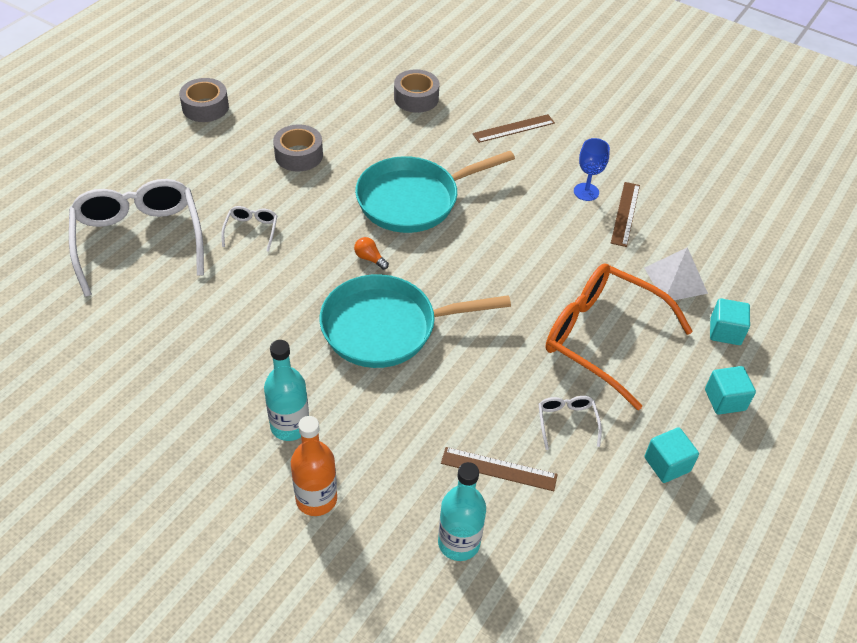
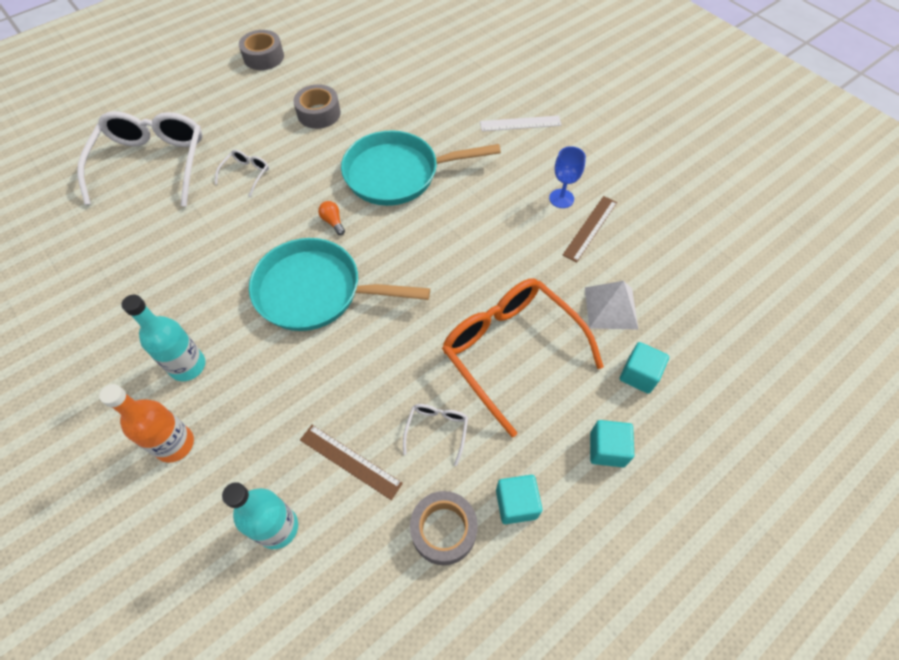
camera: 20 degrees right, 10 degrees up
grey tape [394,69,439,113] -> grey tape moved to [410,491,478,565]
brown ruler [472,114,555,143] -> white ruler [480,116,561,131]

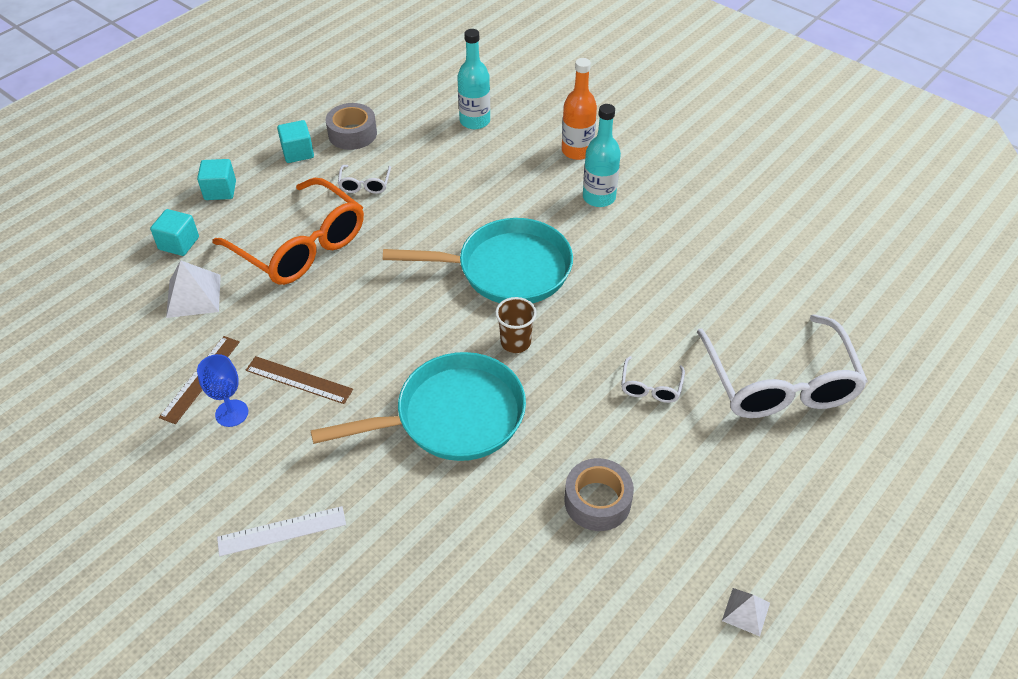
camera: 170 degrees right, 10 degrees down
grey tape [239,30,284,70] -> white pyramid [722,588,770,636]
brown ruler [300,425,403,500] -> brown ruler moved to [246,356,353,404]
orange light bulb [318,201,345,235] -> brown cup [495,297,537,353]

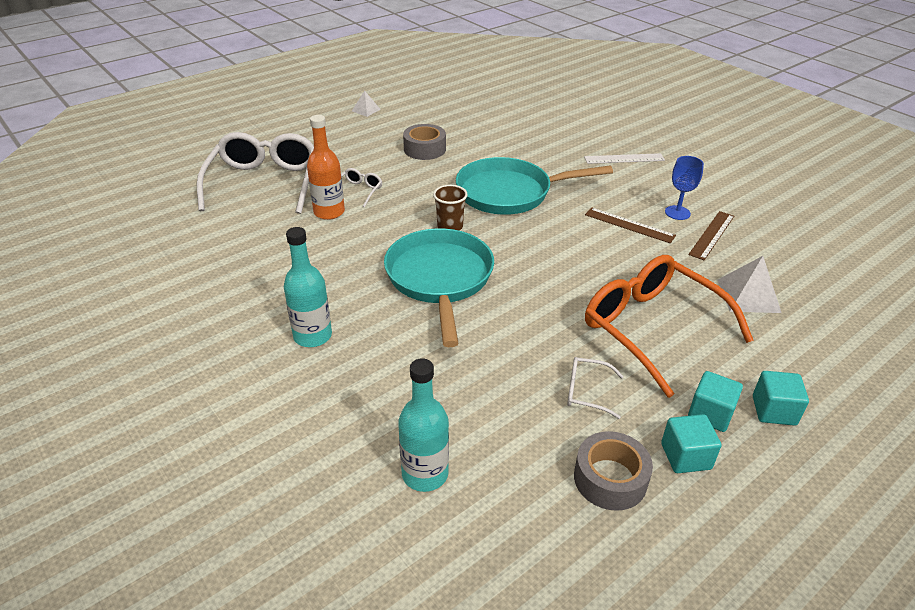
camera: 170 degrees left, 10 degrees down
turquoise cube [150,209,199,256] -> turquoise cube moved to [688,371,743,432]
white glasses [338,165,391,194] -> white glasses turned 90 degrees counterclockwise [567,357,624,419]
turquoise pan [383,218,573,303] -> turquoise pan turned 75 degrees clockwise [384,228,494,347]
orange bottle [562,58,597,160] -> orange bottle moved to [307,115,345,220]

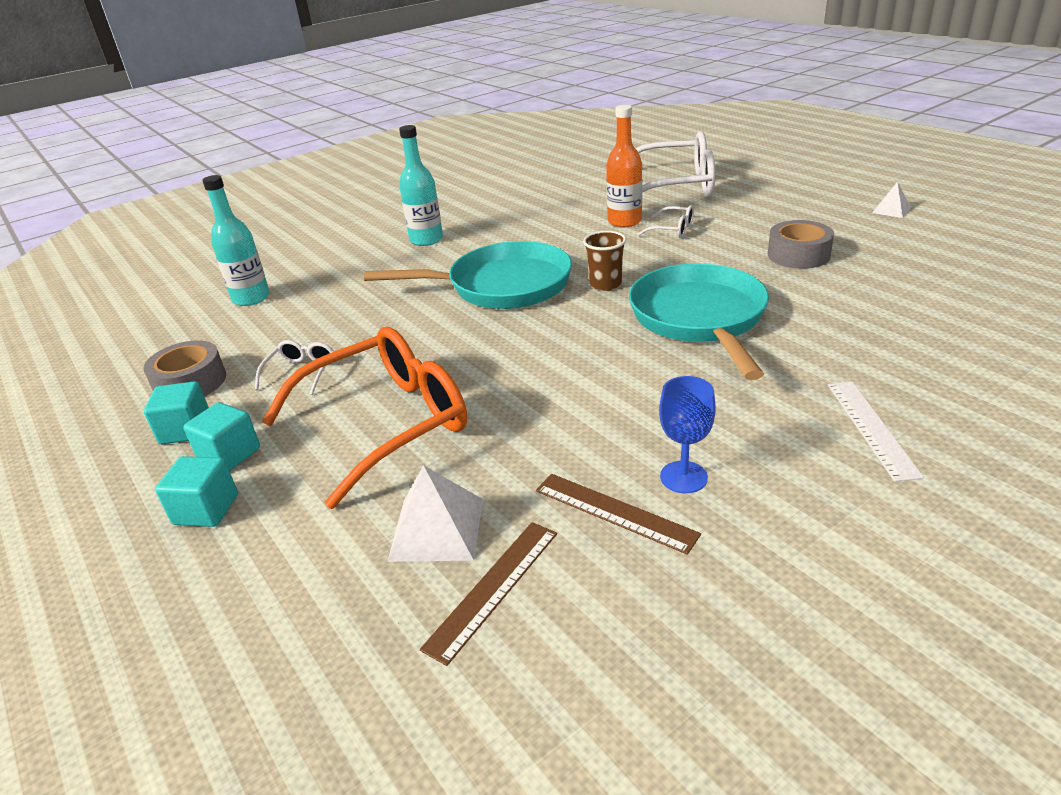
camera: 95 degrees right, 5 degrees down
brown ruler [585,207,676,243] -> brown ruler moved to [420,522,557,666]

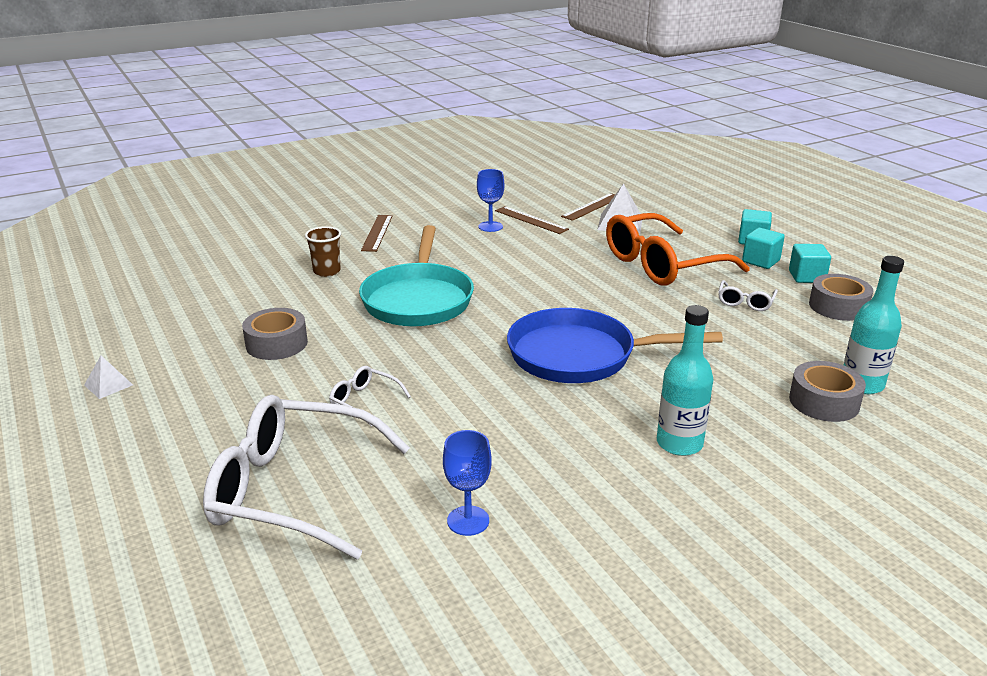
camera: 175 degrees left, 5 degrees down
turquoise pan [364,241,572,309] -> blue pan [507,308,723,383]
brown cup [583,231,626,291] -> brown cup moved to [305,226,341,277]
orange bottle [606,105,642,228] -> none
white ruler [828,381,924,482] -> brown ruler [361,215,393,252]
none -> blue goblet [443,430,492,536]
none -> grey tape [789,361,866,422]

